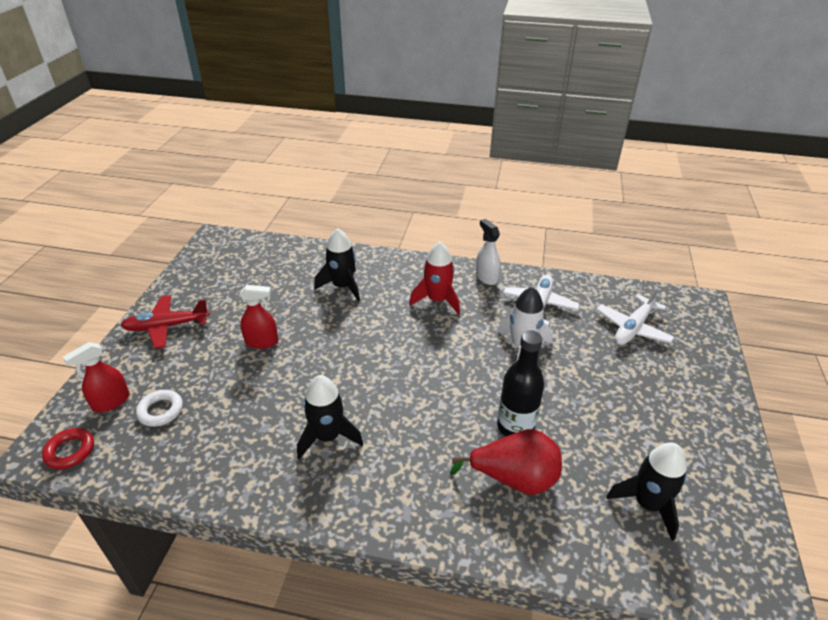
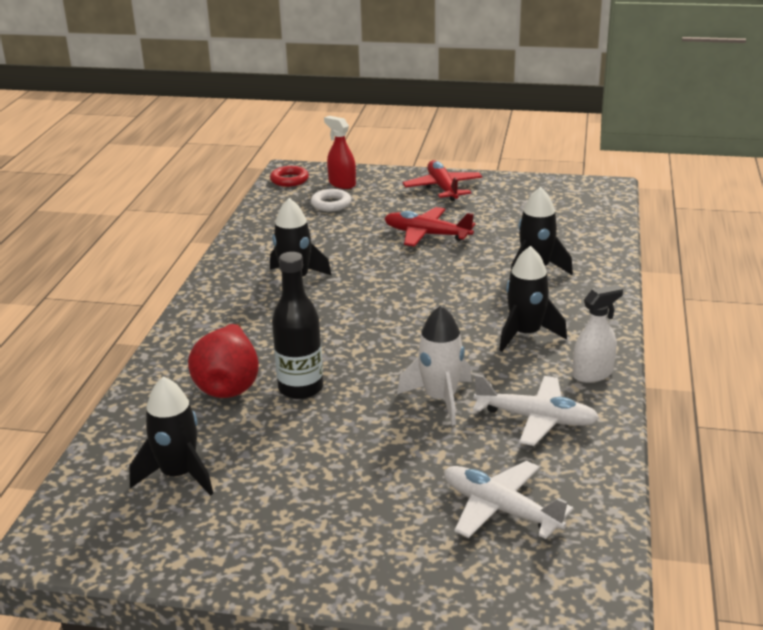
camera: 90 degrees right, 10 degrees down
red spray bottle [239,285,278,349] -> red plane [384,207,475,247]
red rocket [409,242,460,315] -> black rocket [499,246,567,352]

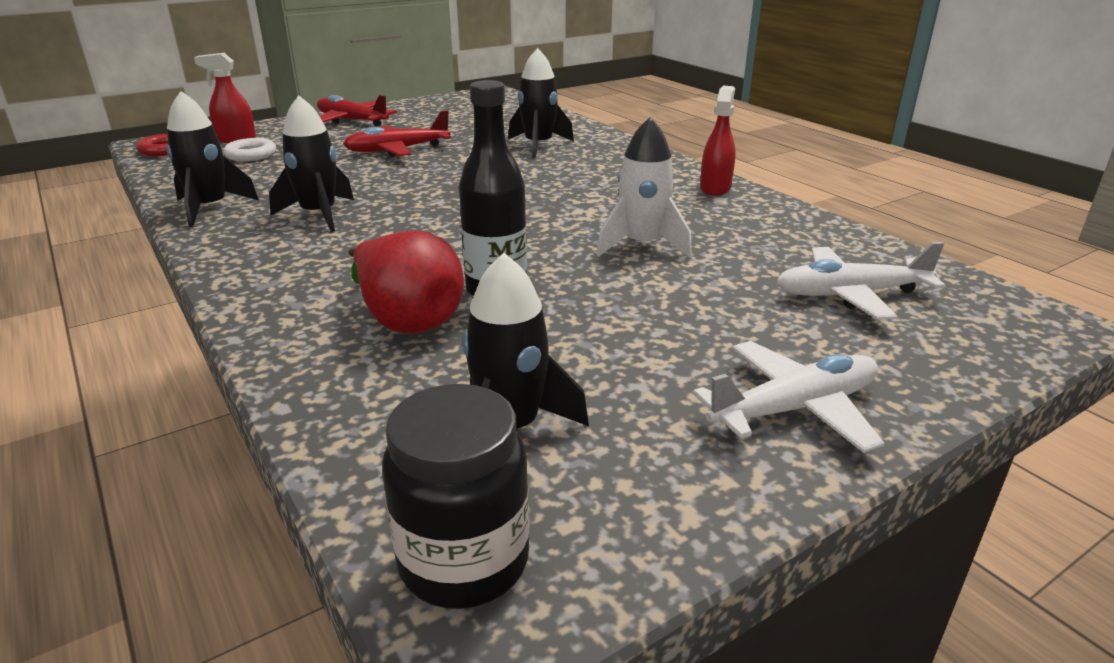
camera: 45 degrees left, 0 degrees up
white plane [473,374,599,446] -> white plane moved to [692,341,884,453]
black rocket [499,246,567,352] -> black rocket moved to [166,91,259,227]
white spray bottle [573,285,623,383] -> red spray bottle [700,86,736,196]
none -> black jar [382,384,530,609]

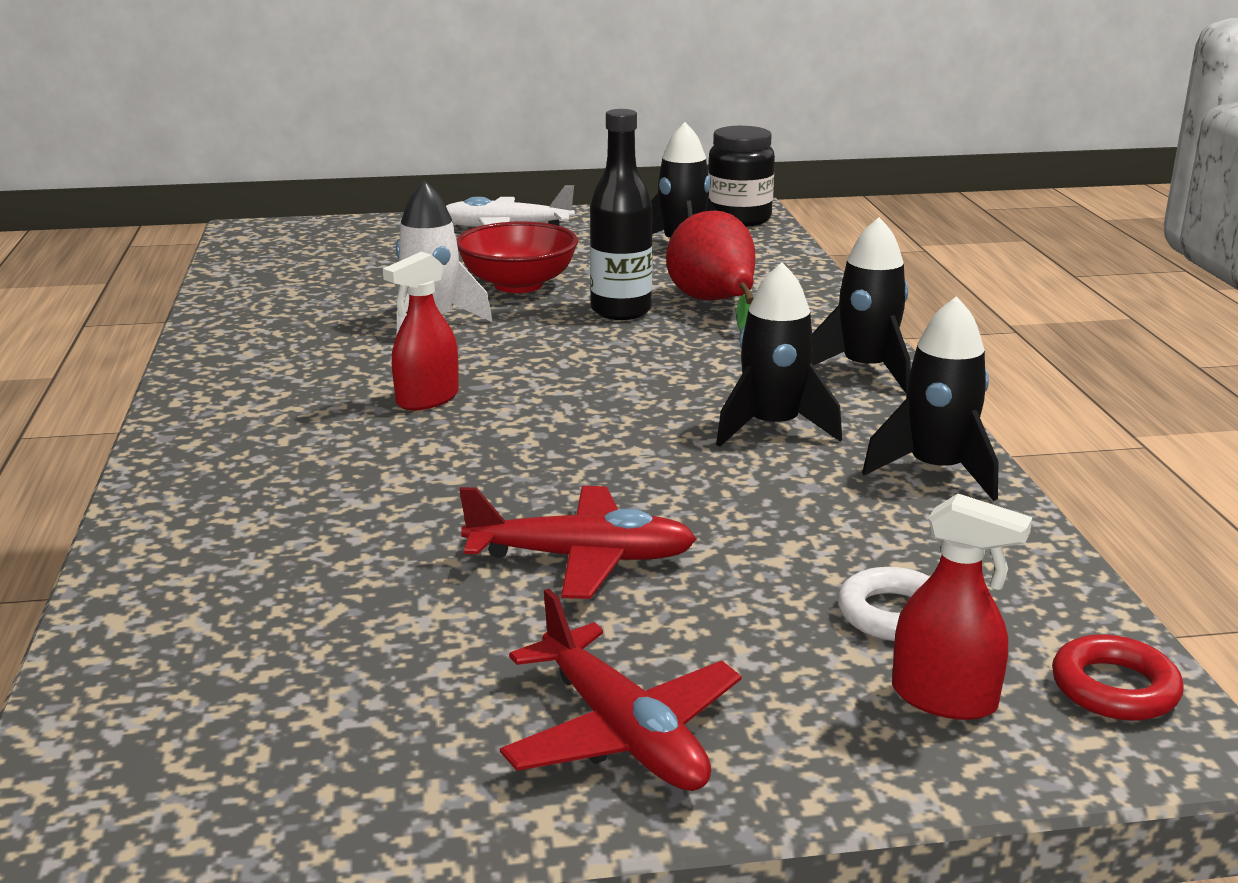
camera: 155 degrees left, 5 degrees down
black rocket [508,48,574,158] -> black rocket moved to [812,217,911,393]
red spray bottle [700,86,736,196] -> red spray bottle moved to [383,252,459,410]
white plane [776,242,946,320] -> none
none -> red bowl [456,222,578,293]

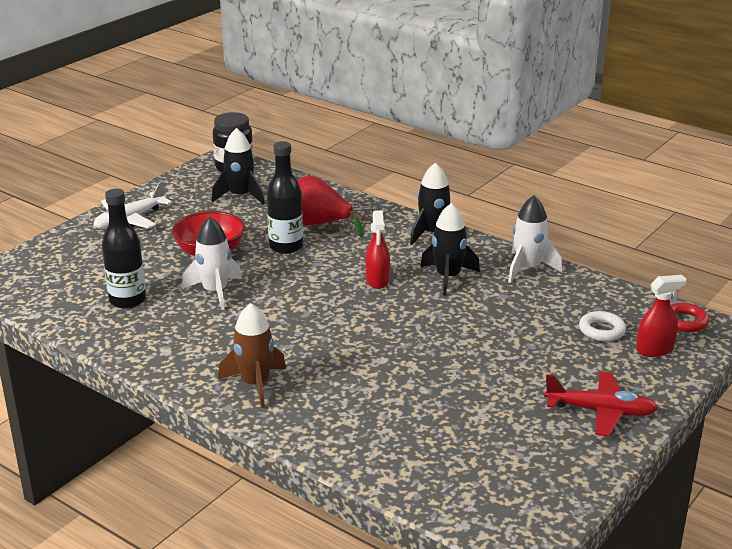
camera: 45 degrees left, 5 degrees up
red spray bottle [383,252,459,410] -> red spray bottle moved to [365,210,390,289]
red plane [459,486,696,599] -> none
black rocket [862,296,998,501] -> white rocket [508,195,562,283]
none -> black bottle [102,189,146,309]
none -> brown rocket [218,303,286,408]

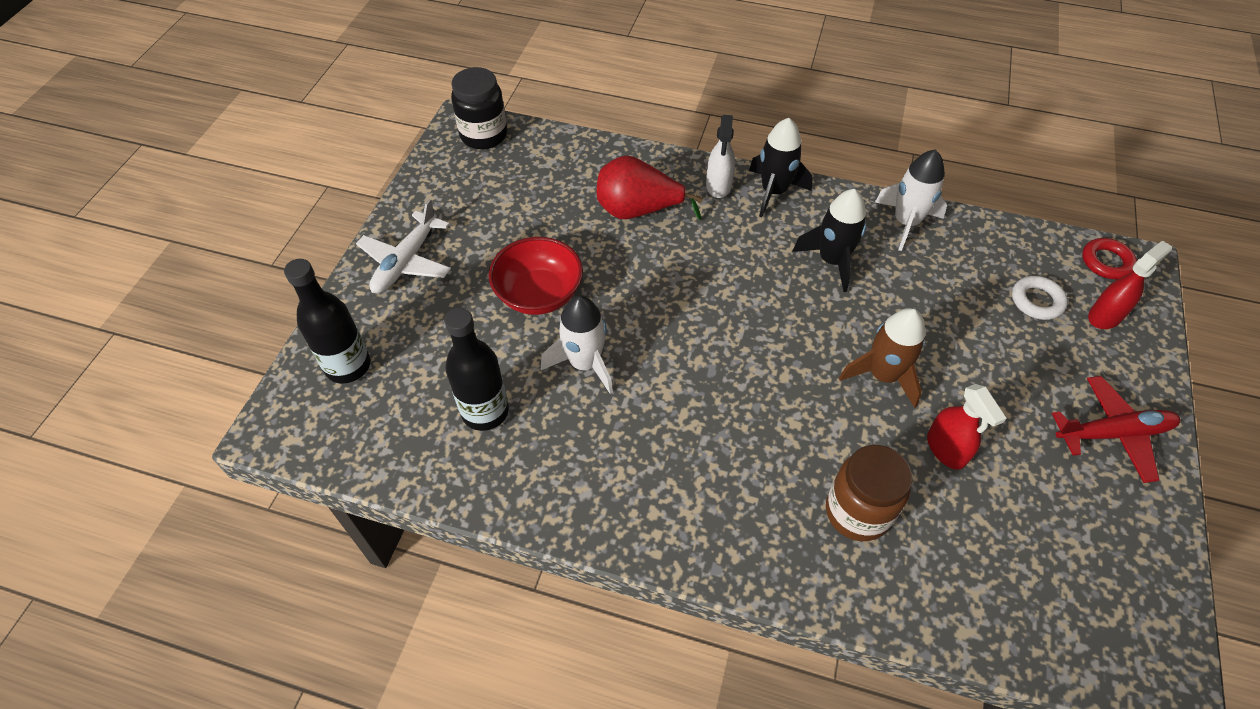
camera: 20 degrees left, 25 degrees up
black rocket [211,128,265,205] -> none
brown rocket [218,303,286,408] -> brown rocket moved to [839,308,926,408]
black bottle [267,141,303,254] -> black bottle moved to [284,259,370,384]
red spray bottle [365,210,390,289] -> red spray bottle moved to [927,384,1007,470]
none -> white spray bottle [706,115,735,198]
none -> brown jar [826,445,913,541]

